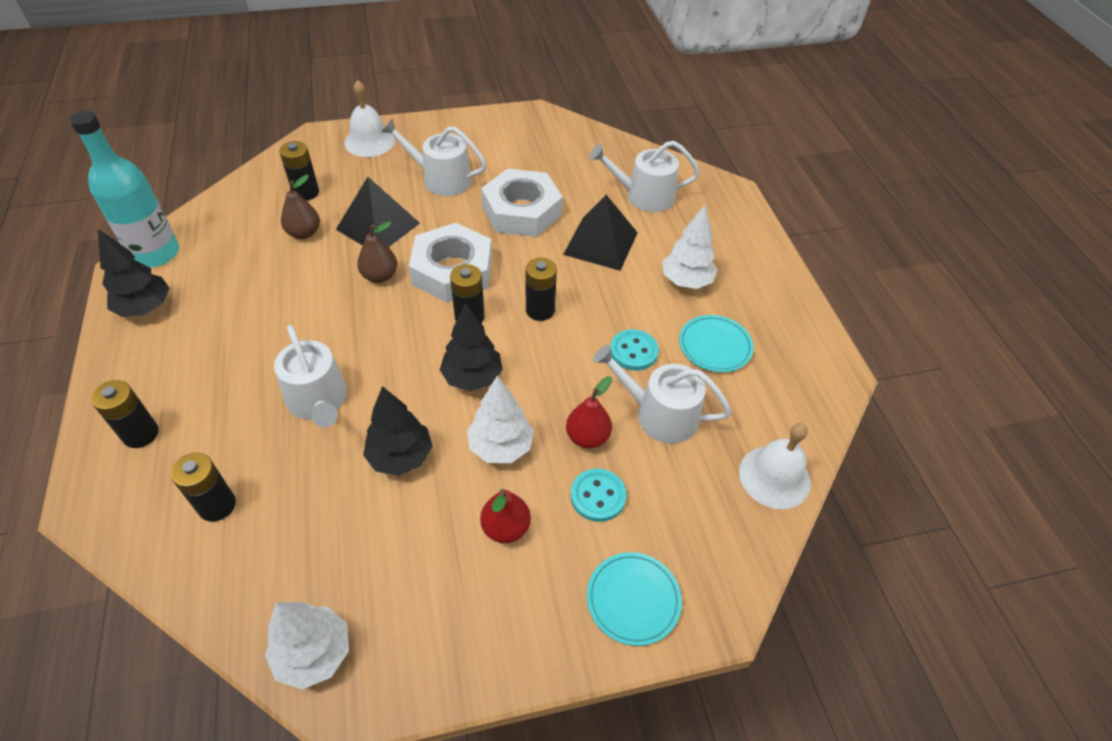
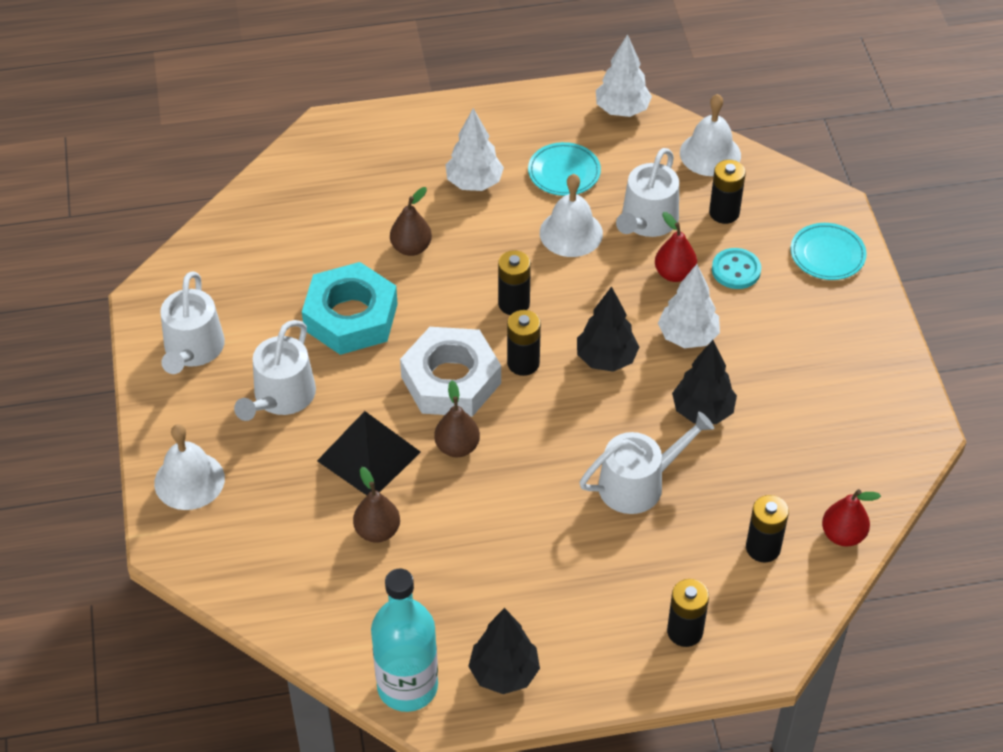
camera: 85 degrees left, 0 degrees up
white tree [265,602,349,689] -> white tree moved to [596,34,652,117]
black battery [279,141,319,201] -> black battery moved to [709,160,746,224]
red pear [480,489,531,543] -> red pear moved to [822,489,881,547]
white nut [481,169,563,237] -> turquoise nut [302,262,397,355]
black pyramid [563,195,638,271] -> brown pear [390,187,432,256]
white watering can [589,141,700,212] -> white watering can moved to [160,271,225,374]
turquoise button [611,329,659,371] -> white bell [540,174,603,257]

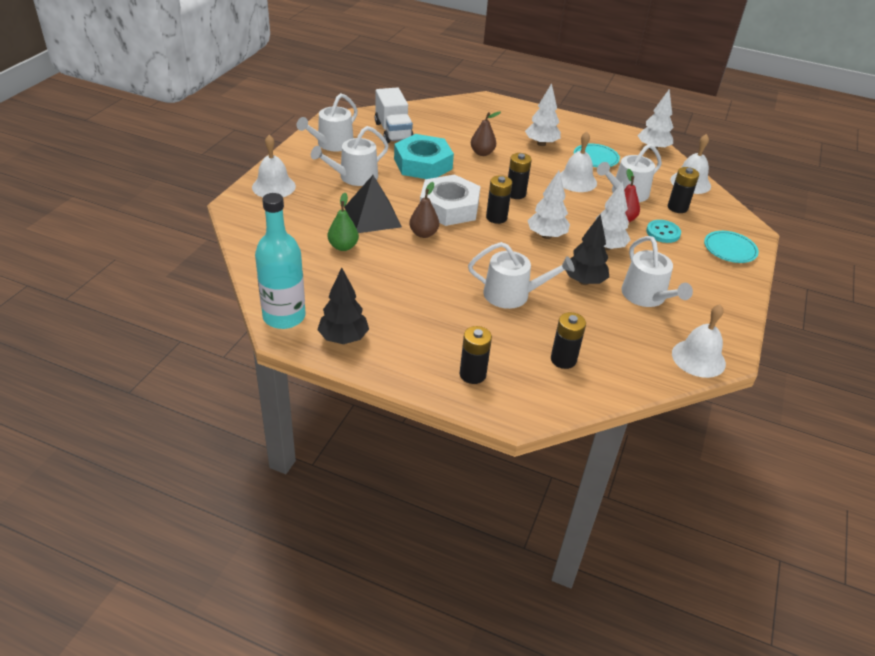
camera: 30 degrees right, 10 degrees down
brown pear [353,467,400,543] -> green pear [328,193,359,251]
black tree [577,286,639,372] -> white tree [527,171,570,239]
red pear [822,489,881,547] -> none
none -> white truck [375,87,413,143]
none -> white watering can [621,236,693,307]
none -> white bell [672,304,726,378]

